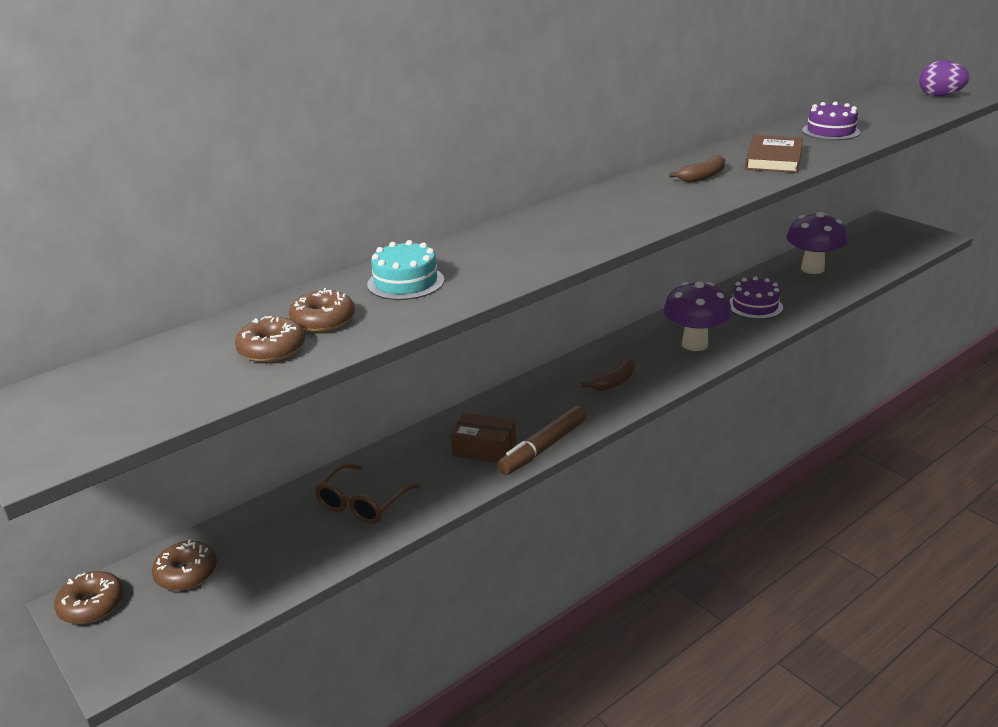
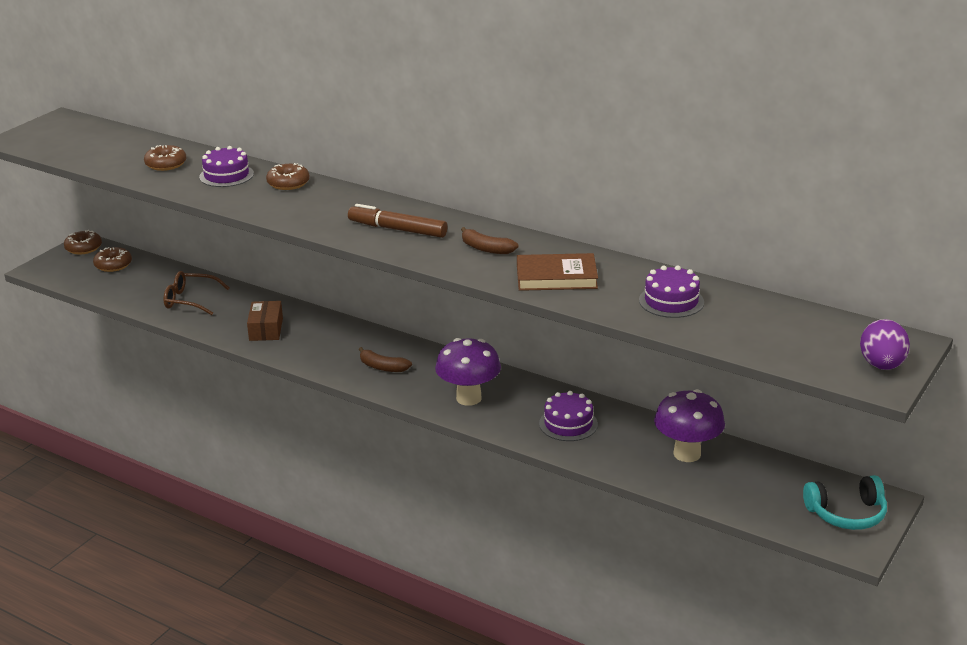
camera: 70 degrees right, 0 degrees up
brown donut [235,316,305,362] -> brown donut moved to [266,163,310,190]
turquoise cake [367,240,444,300] -> purple cake [199,146,254,187]
brown marker [497,406,586,475] -> brown marker moved to [348,204,447,238]
none -> turquoise headphones [803,475,887,530]

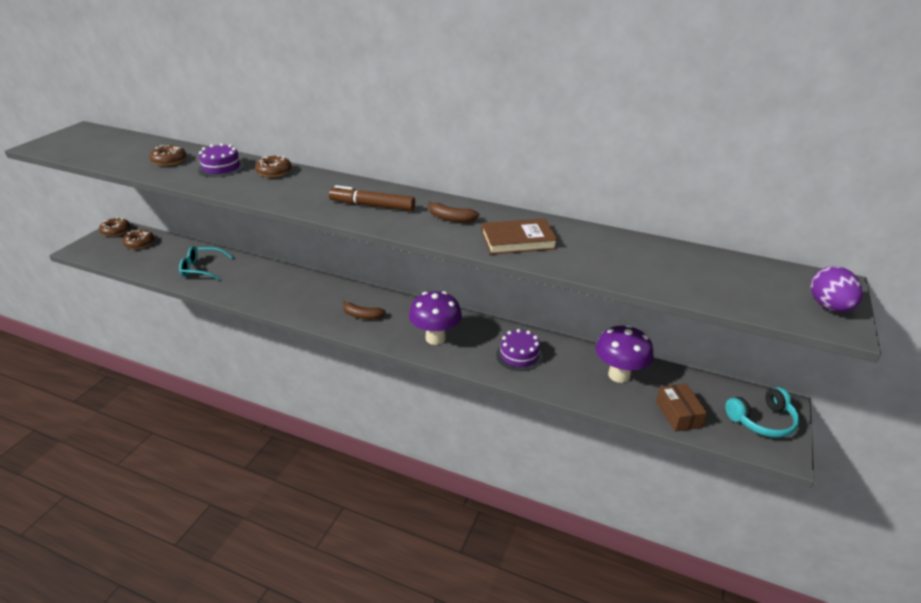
camera: 10 degrees left, 5 degrees up
brown glasses [163,271,230,315] -> turquoise glasses [179,246,233,280]
brown box [247,301,283,341] -> brown box moved to [656,384,707,432]
purple cake [639,266,704,318] -> none

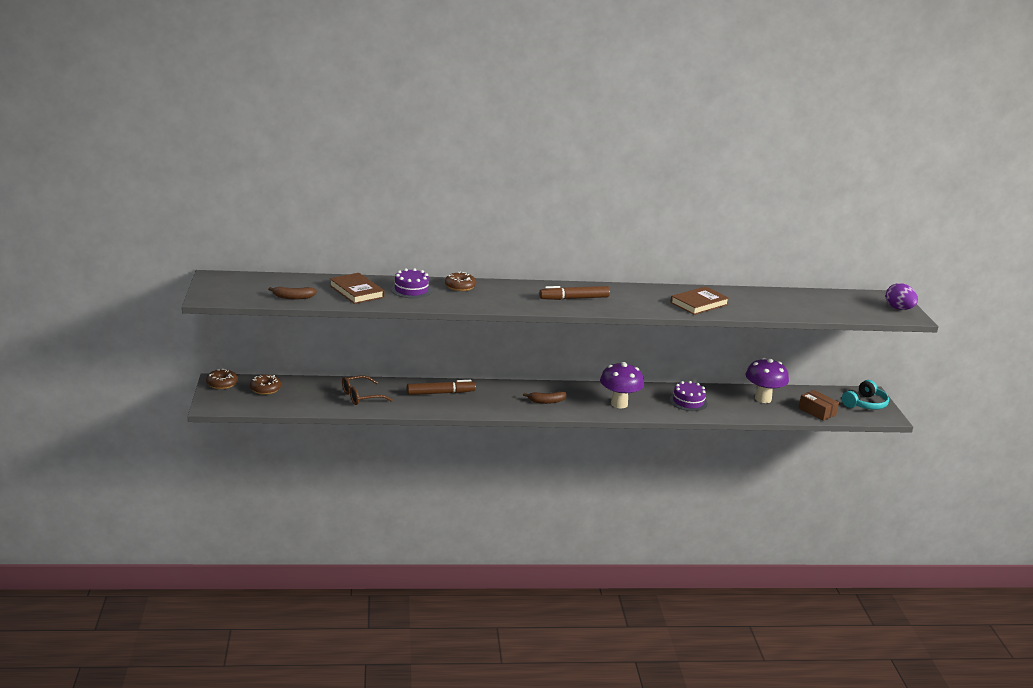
camera: 30 degrees left, 10 degrees down
brown donut [149,145,186,166] -> brown book [329,273,385,304]
turquoise glasses [179,246,233,280] -> brown glasses [342,375,393,405]
brown banana [427,201,479,223] -> brown banana moved to [268,287,317,299]
none -> brown marker [407,380,476,395]

